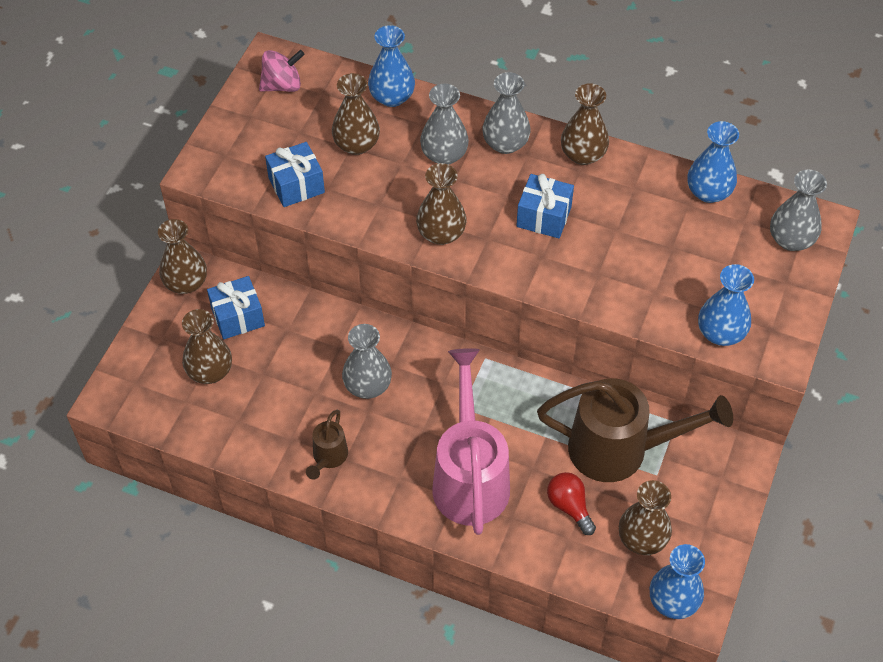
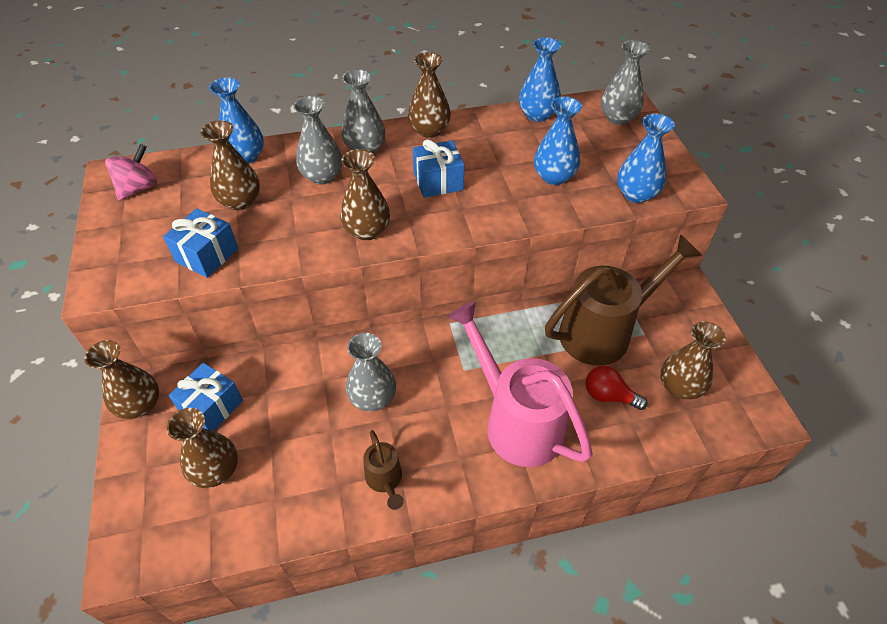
camera: 35 degrees left, 5 degrees down
blue vase [650,544,705,619] -> blue vase moved to [534,97,582,185]

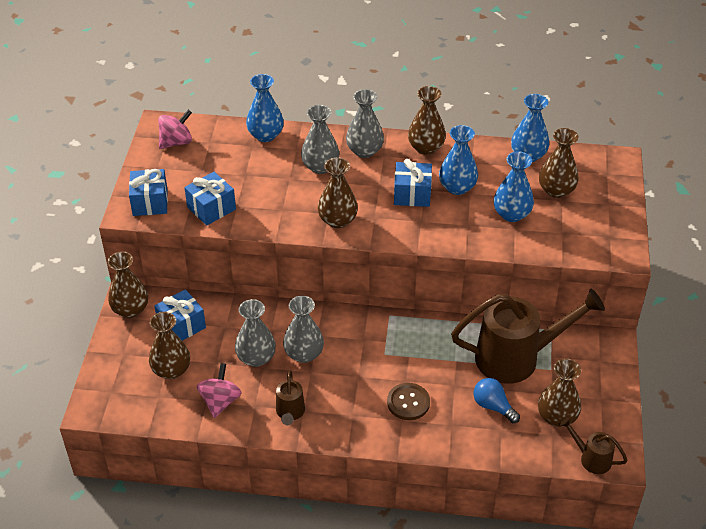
camera: 20 degrees right, 5 degrees down
brown vase [201,120,260,210] -> brown vase moved to [539,128,579,198]
pink watering can [447,301,592,467] -> brown button [387,383,430,420]
red light bulb [586,366,648,410] -> blue light bulb [473,378,520,423]
grey vase [601,40,650,125] -> grey vase moved to [235,299,276,367]
blue vase [617,114,675,203] -> blue vase moved to [439,125,478,195]
none -> blue gift [129,169,168,216]
none -> pink spinning top [197,363,241,418]
none -> brown watering can [559,417,628,474]

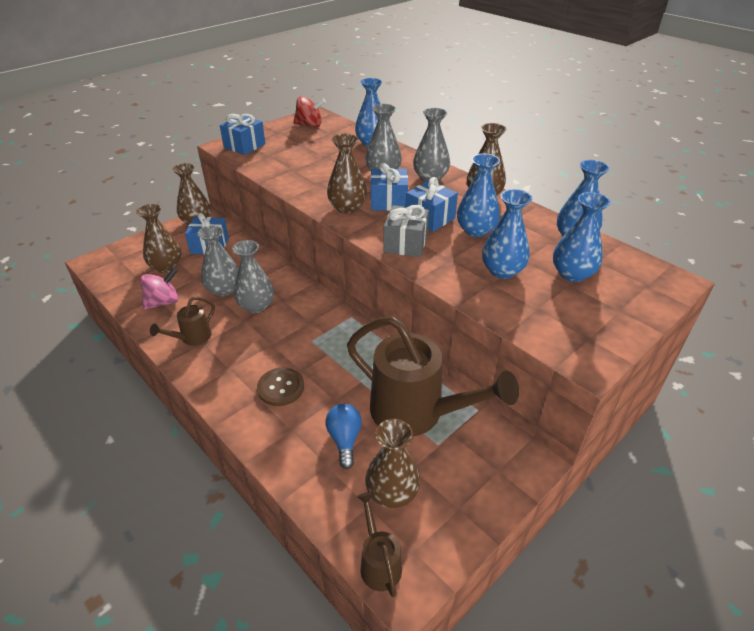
camera: 40 degrees right, 5 degrees down
pink spinning top [158,110,192,149] -> red spinning top [293,96,326,127]
blue gift [184,172,236,226] -> blue gift moved to [370,163,408,211]
brown vase [539,128,579,198] -> blue vase [553,192,611,282]
none -> grey gift [383,205,429,257]

